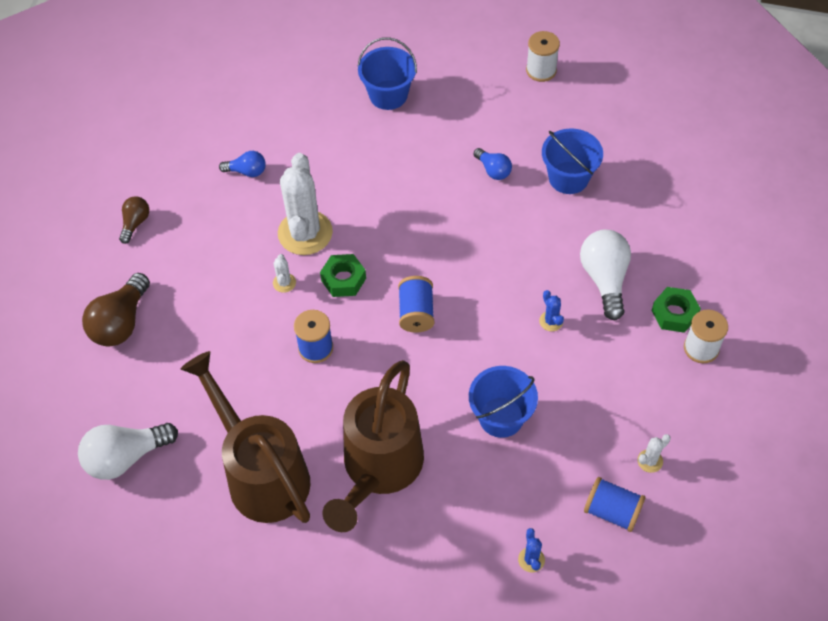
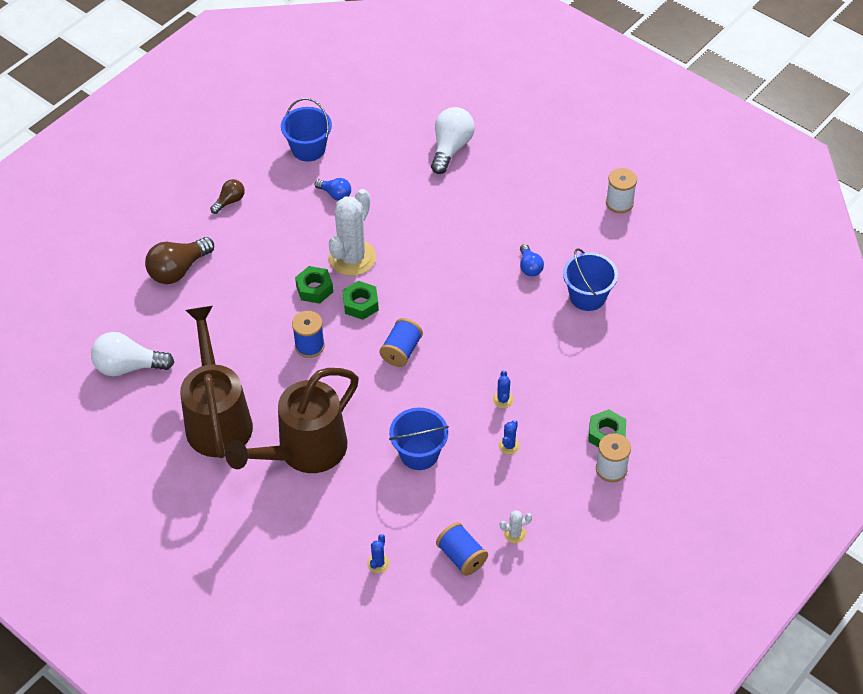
camera: 25 degrees right, 5 degrees down
white cactus [273,254,296,293] -> green nut [295,266,333,304]
blue bucket [358,37,417,110] -> blue bucket moved to [281,98,332,162]
white light bulb [580,229,631,320] -> white light bulb moved to [431,107,475,174]
none -> blue cactus [499,420,520,455]

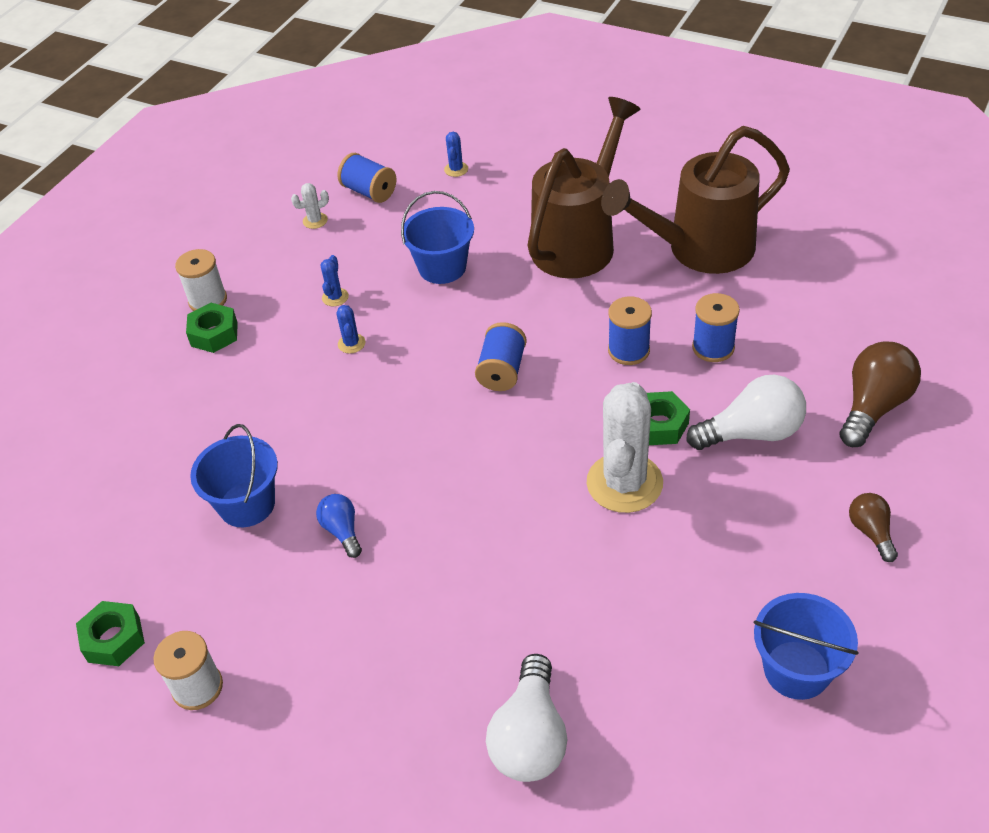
camera: 170 degrees right, 5 degrees down
white light bulb [91,332,174,376] -> white light bulb moved to [687,375,806,450]
brown watering can [180,306,253,458] -> brown watering can turned 90 degrees clockwise [601,126,790,274]
brown light bulb [210,179,245,214] -> brown light bulb turned 135 degrees clockwise [849,493,898,562]
blue light bulb [315,178,351,201] -> none
green nut [343,281,379,320] -> green nut moved to [76,601,145,666]
none -> blue spool [692,293,740,362]

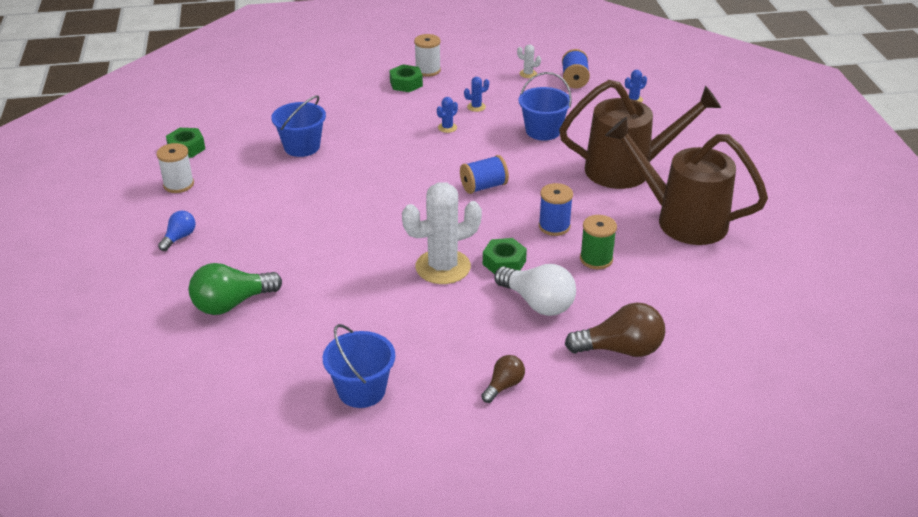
camera: 50 degrees right, 10 degrees down
blue light bulb [316,494,362,558] -> blue light bulb moved to [158,211,195,251]
white light bulb [486,654,568,782] -> green light bulb [189,263,282,315]
blue spool [692,293,740,362] -> green spool [580,215,617,269]

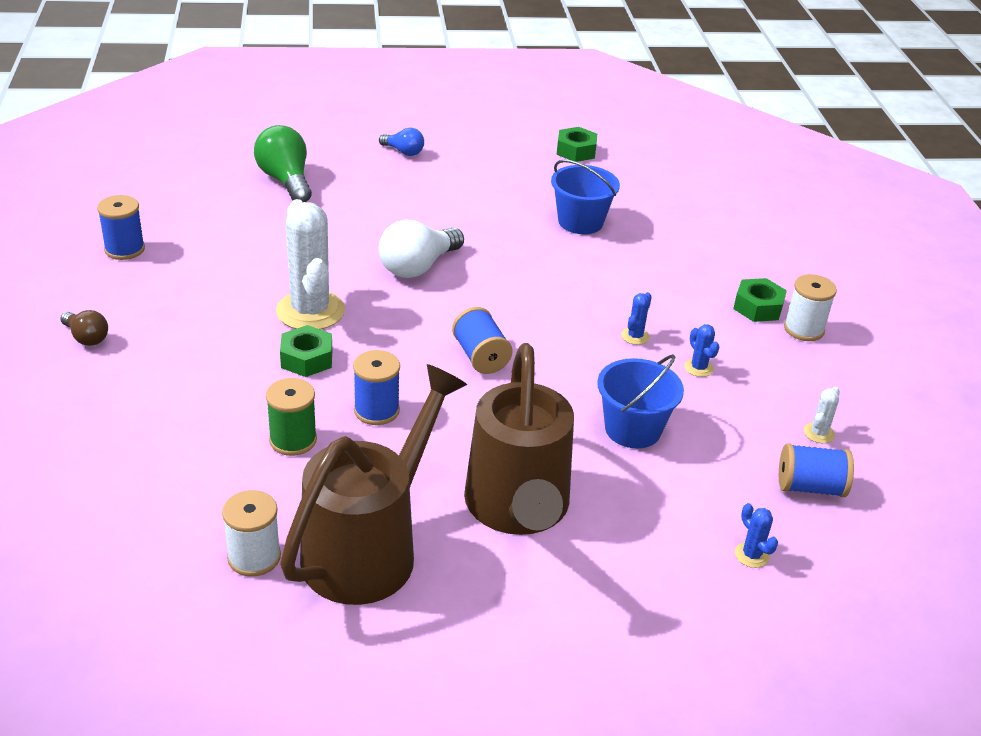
camera: 90 degrees right, 0 degrees up
white spool [157,143,194,193] -> white spool moved to [222,490,281,577]
blue bucket [323,324,395,408] -> blue spool [97,195,145,260]
blue cactus [437,97,458,133] -> blue cactus turned 75 degrees clockwise [621,292,652,345]
white light bulb [494,264,576,316] -> white light bulb moved to [379,219,464,278]
brown light bulb [565,303,665,357] -> none

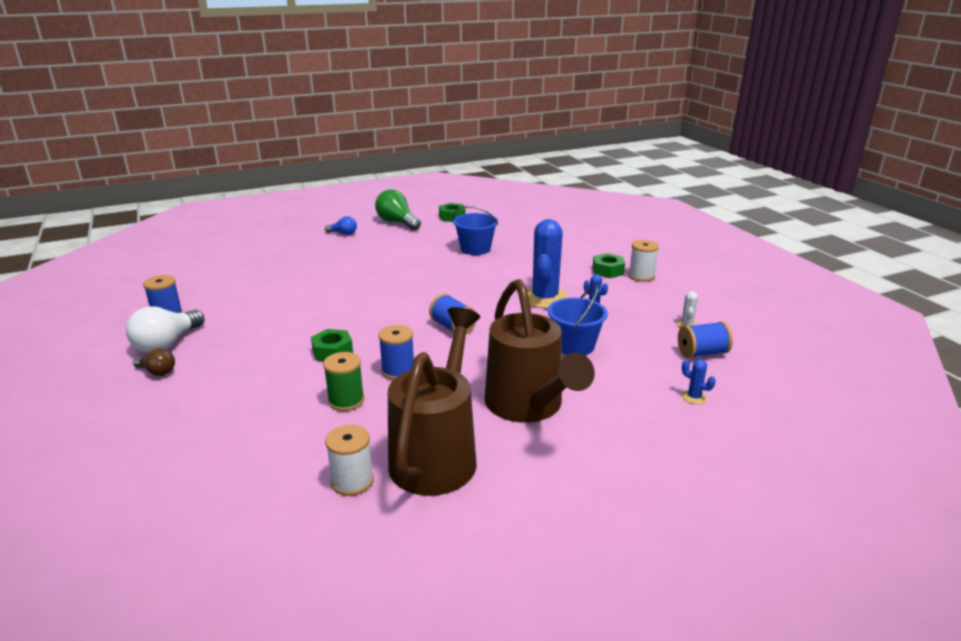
camera: 15 degrees left, 10 degrees down
green light bulb [254,125,312,202] -> green light bulb moved to [375,189,421,230]
white cactus [276,199,345,330] -> none
white light bulb [379,219,464,278] -> white light bulb moved to [126,306,205,353]
blue cactus [621,292,652,345] -> blue cactus [527,219,568,308], size x2.41

